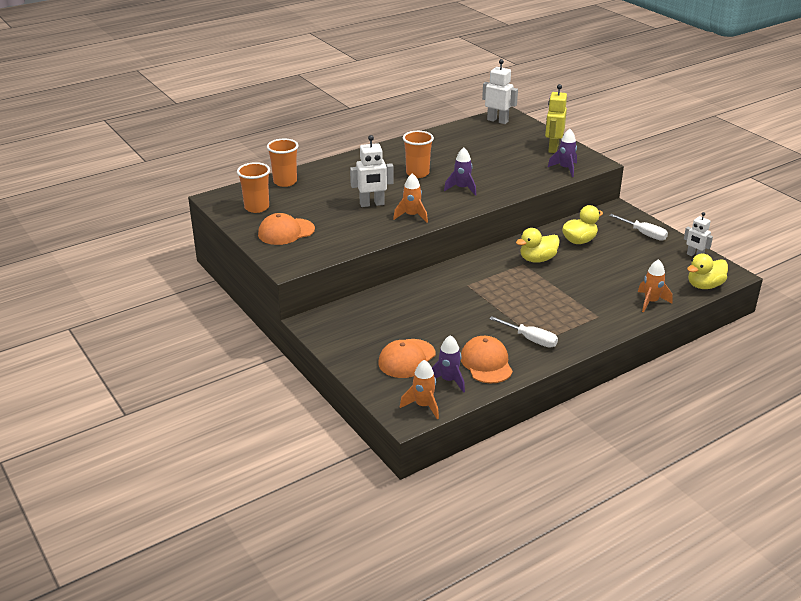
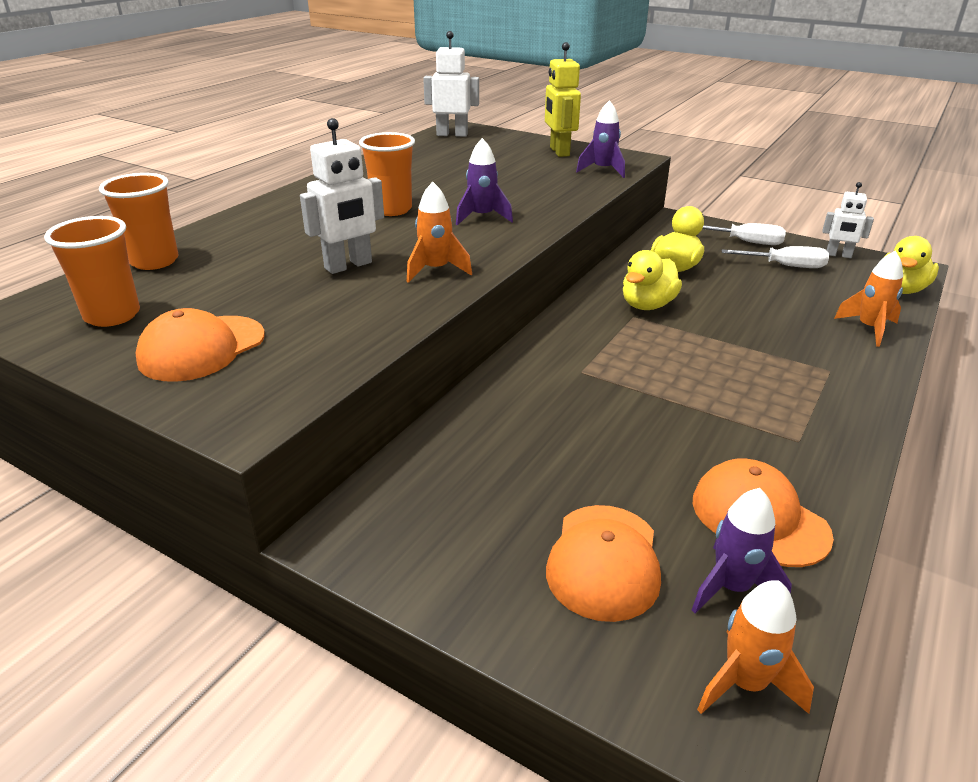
camera: 25 degrees left, 0 degrees up
white screwdriver [489,316,558,348] -> white screwdriver moved to [721,246,829,268]

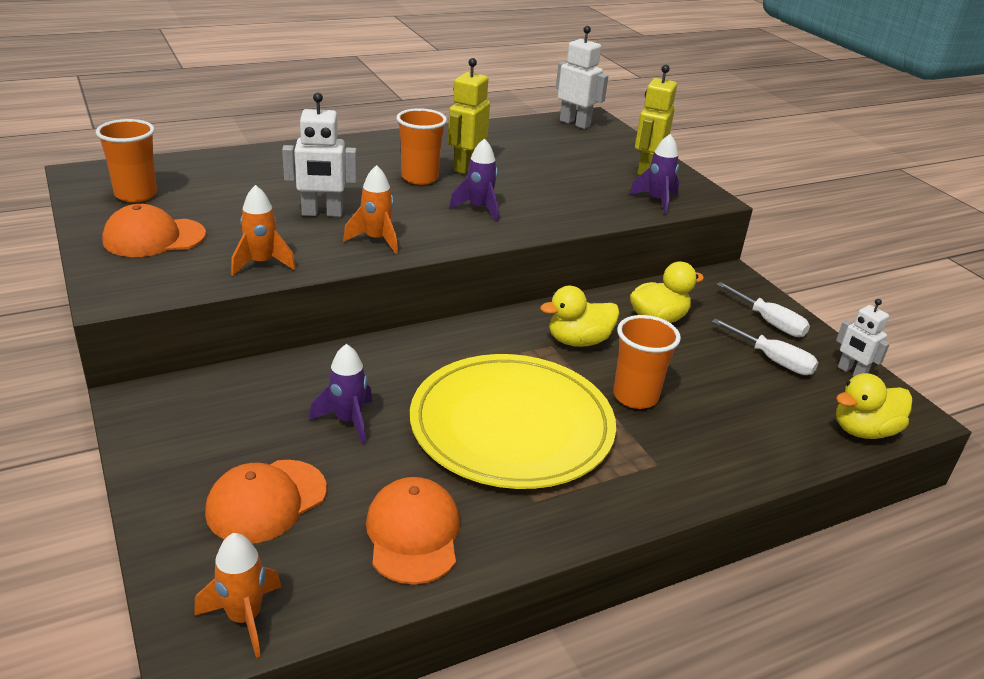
camera: 30 degrees right, 0 degrees up
orange cup [99,173,179,270] -> orange cup moved to [613,315,681,409]
purple rocket [692,488,792,613] -> purple rocket moved to [309,344,372,445]
orange rocket [834,251,903,347] -> orange rocket moved to [231,185,296,276]
none -> yellow plate [410,354,616,489]
none -> yellow robot [448,58,490,174]

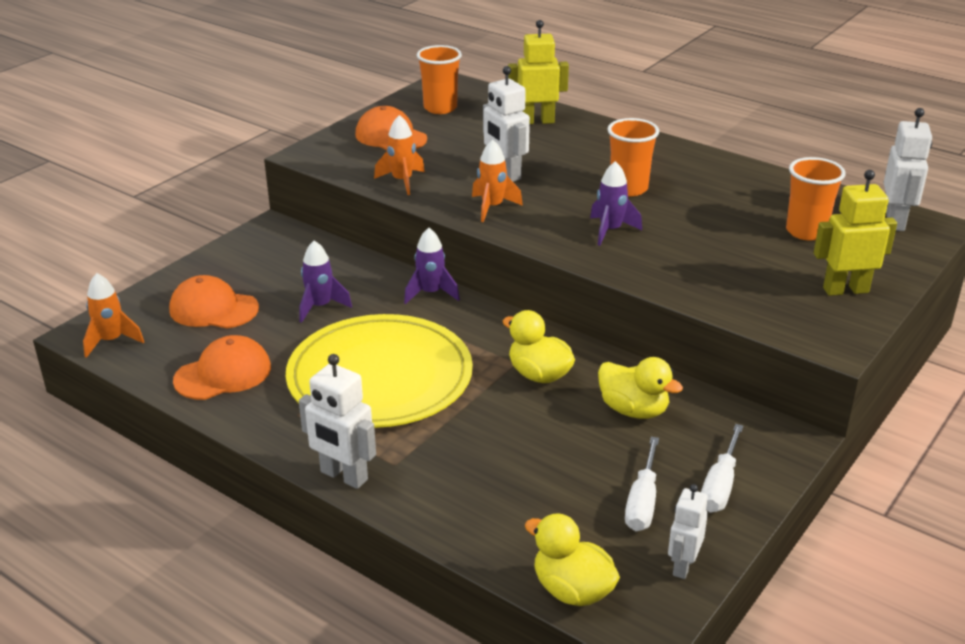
camera: 65 degrees right, 0 degrees up
yellow robot [448,58,490,174] -> yellow robot moved to [508,20,569,124]
orange cup [613,315,681,409] -> orange cup moved to [786,157,846,240]
purple rocket [629,134,679,214] -> purple rocket moved to [404,228,460,304]
none -> white robot [299,354,376,489]

